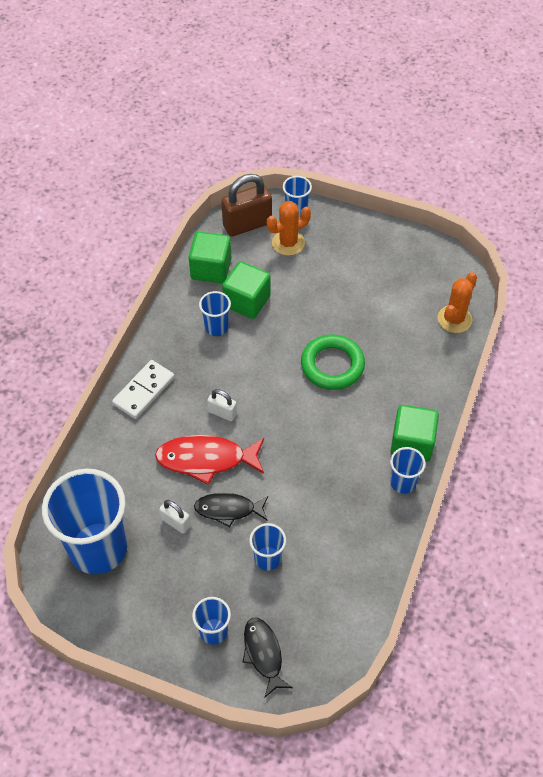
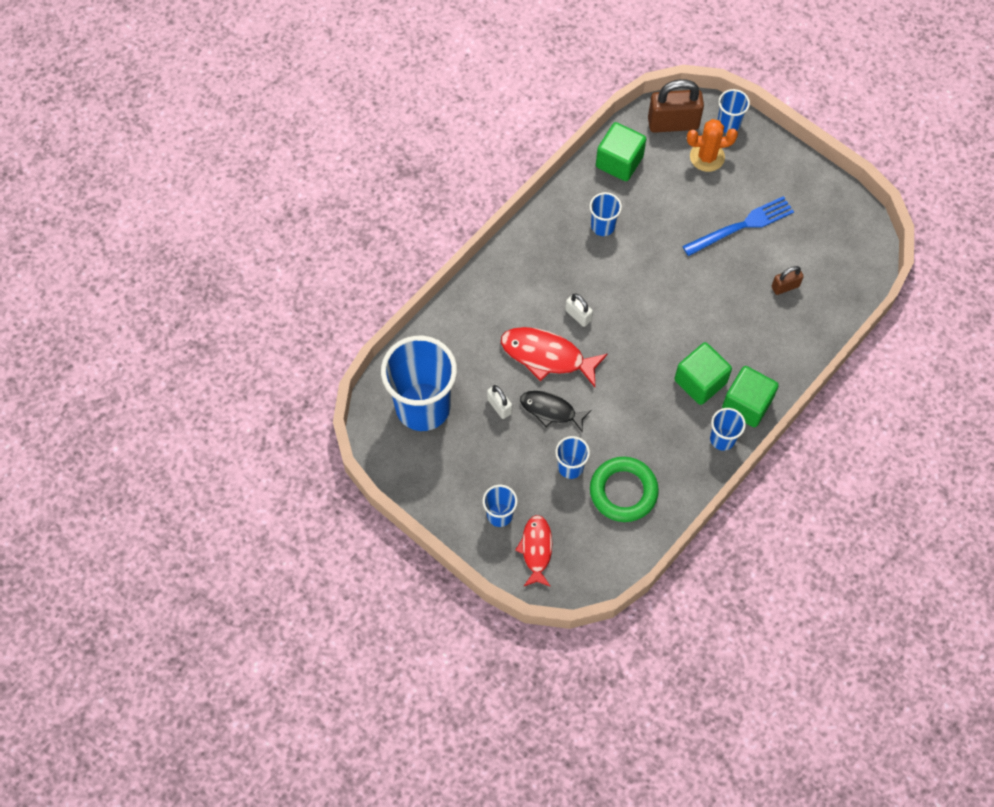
camera: 20 degrees right, 10 degrees up
white domino [112,360,175,419] -> none
green cube [222,261,271,319] -> green cube moved to [674,342,732,405]
black fish [243,618,293,697] -> red fish [515,515,552,587]
green ring [301,334,365,390] -> green ring moved to [590,457,659,522]
orange cactus [437,272,477,333] -> none
none -> blue fork [682,196,794,256]
none -> brown padlock [772,266,804,295]

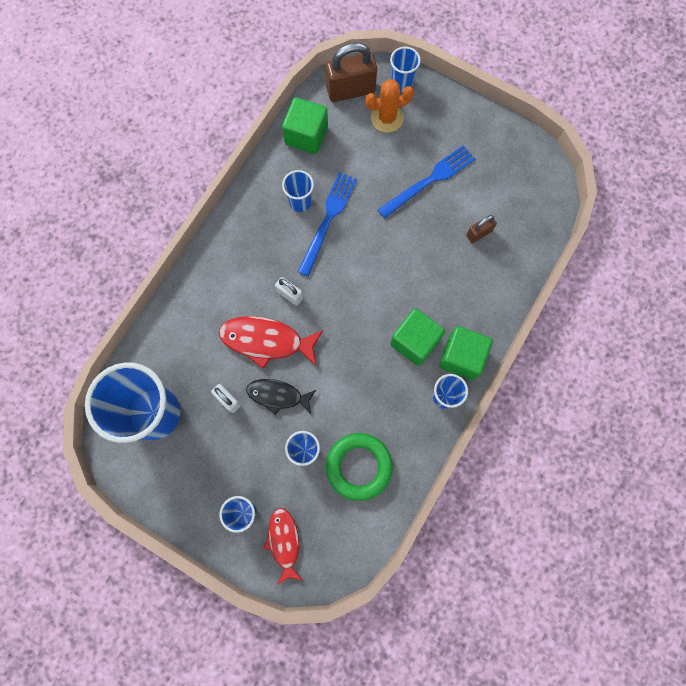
camera: 10 degrees left, 10 degrees up
none -> blue fork [298,172,357,276]

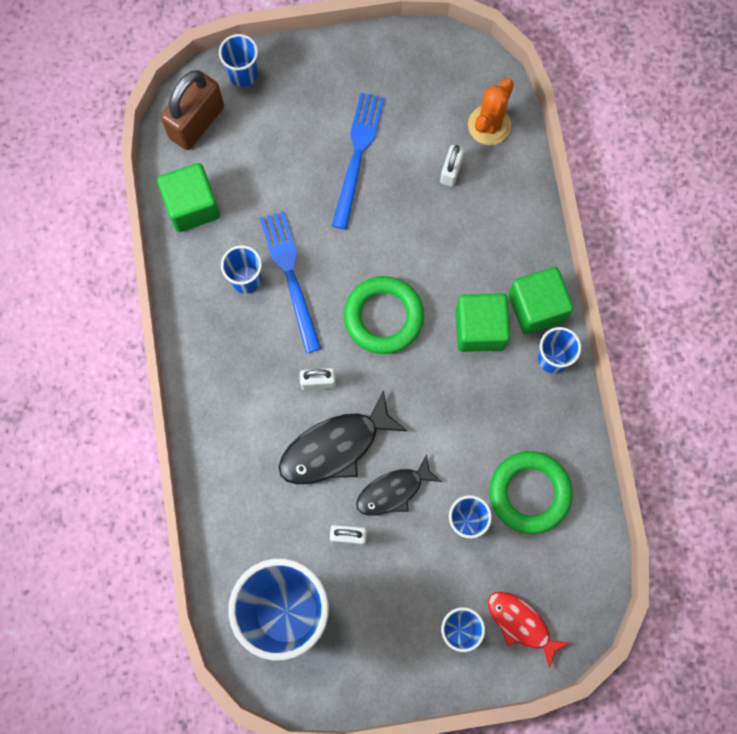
camera: 40 degrees left, 0 degrees up
red fish [219,316,323,369] -> black fish [279,390,407,484]
orange cactus [366,79,414,133] -> orange cactus moved to [468,78,514,145]
brown padlock [466,215,497,243] -> white padlock [440,145,464,187]
none -> green ring [344,276,424,354]

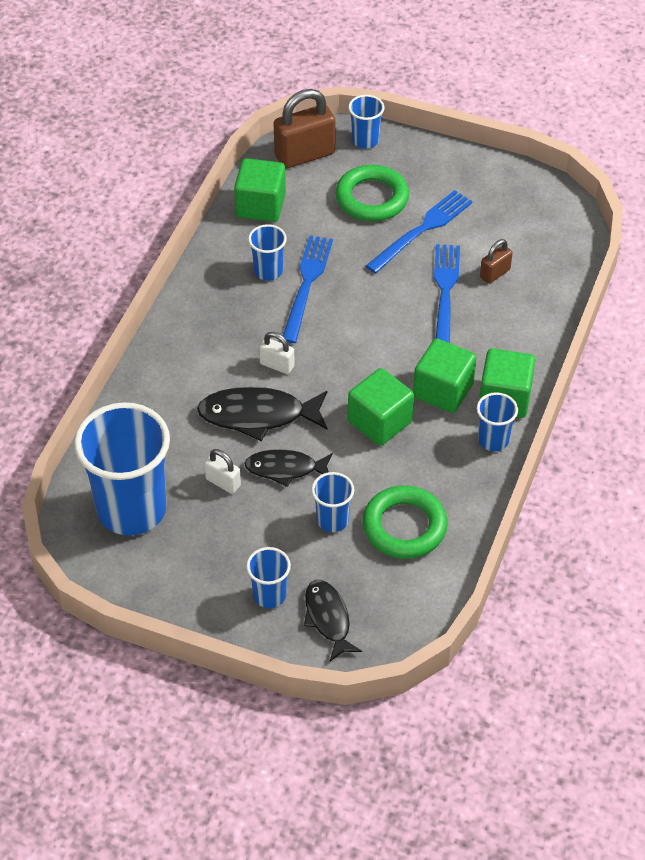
camera: 30 degrees right, 25 degrees down
green ring [344,276,424,354] -> green ring moved to [336,165,409,221]
white padlock [440,145,464,187] -> brown padlock [480,239,513,284]
orange cactus [468,78,514,145] -> none
red fish [488,592,569,668] -> black fish [304,580,362,661]
none -> green cube [348,368,414,446]
none -> blue fork [434,244,460,343]

